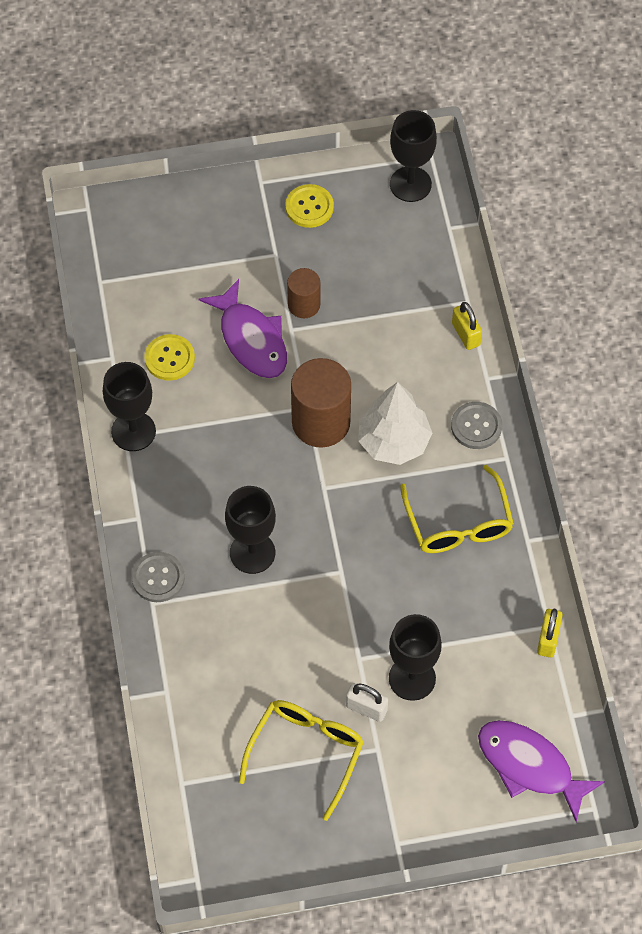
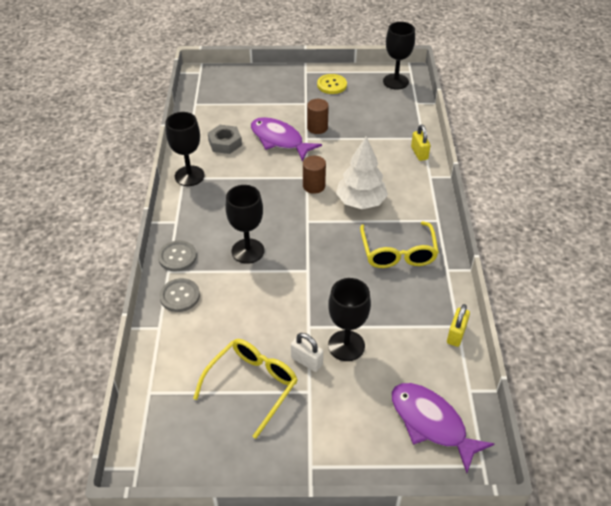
camera: 10 degrees right, 15 degrees down
yellow button [144,334,195,381] -> grey nut [208,125,242,154]
purple fish [199,279,287,378] -> purple fish turned 150 degrees clockwise [251,117,322,161]
brown cylinder [291,358,351,447] -> brown cylinder [303,156,326,194], size x0.57
grey button [451,402,502,449] -> grey button moved to [159,278,200,312]

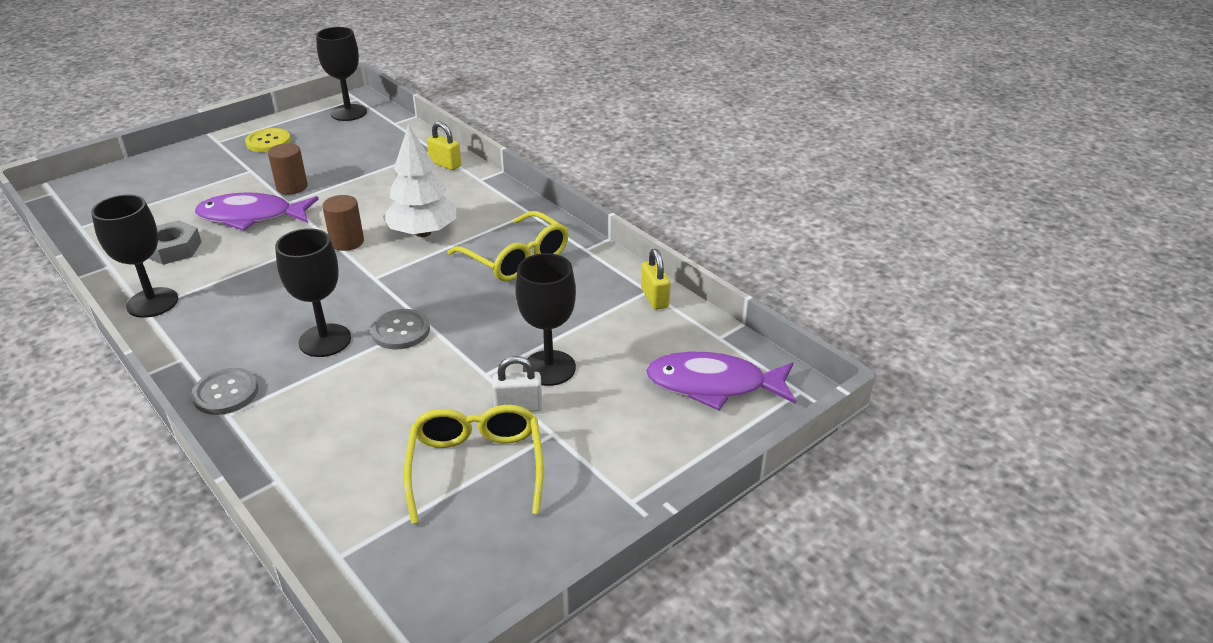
camera: 40 degrees left, 10 degrees down
grey button [159,278,200,312] -> grey button moved to [371,309,430,349]

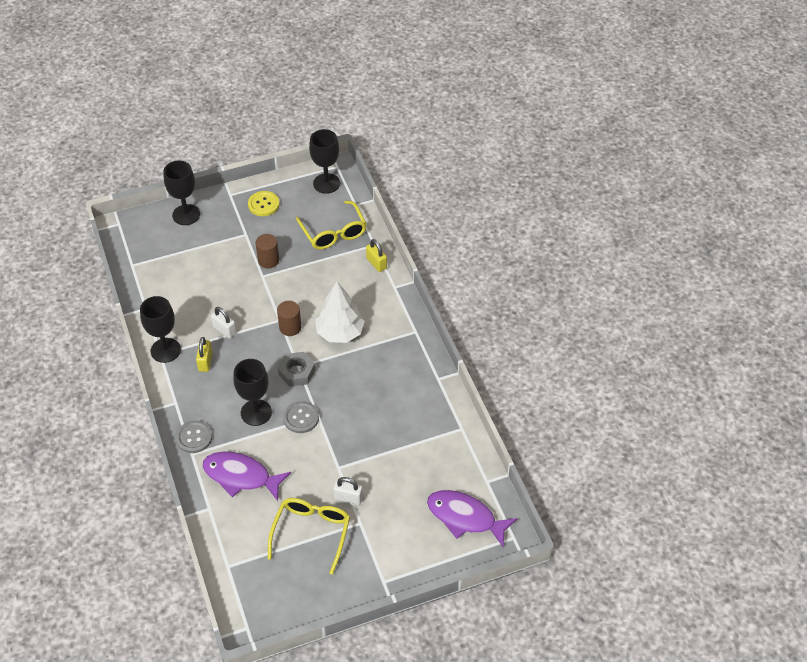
camera: 20 degrees right, 15 degrees up
grey nut [148,220,201,265] -> grey nut moved to [278,352,315,387]
purple fish [195,192,319,231] -> purple fish moved to [202,451,291,501]
yellow glasses [447,211,568,281] -> yellow glasses moved to [296,201,367,250]
black goblet [515,253,576,386] -> black goblet moved to [164,161,200,225]
yellow padlock [641,249,671,310] -> yellow padlock moved to [196,337,213,372]
none -> white padlock [211,307,237,339]

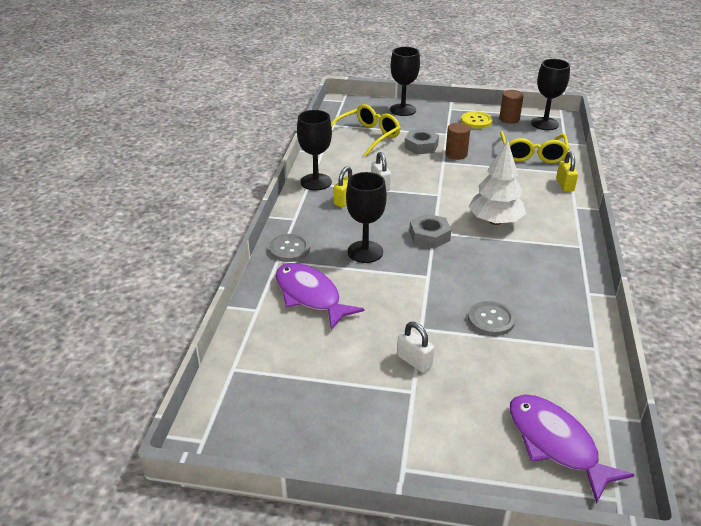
camera: 30 degrees right, 15 degrees down
yellow glasses [268,498,350,574] -> yellow glasses moved to [331,104,401,157]
brown cylinder [277,301,301,336] -> brown cylinder moved to [499,90,524,124]
grey button [283,401,319,433] -> grey button moved to [468,301,515,336]
none -> grey nut [404,129,439,155]

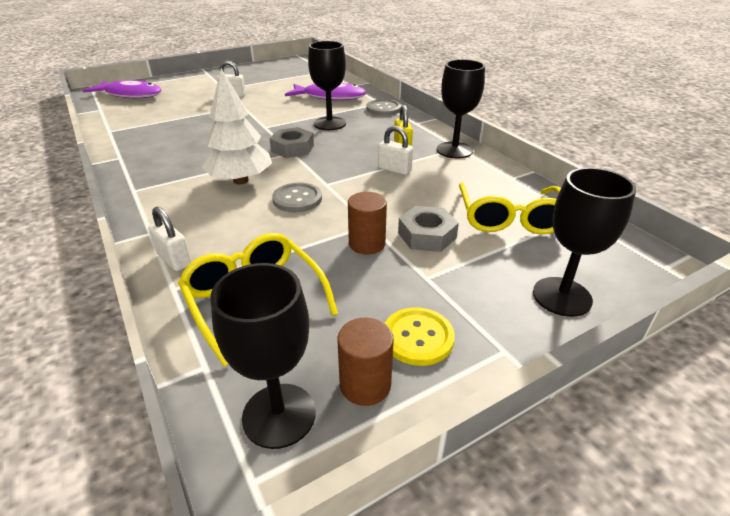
camera: 140 degrees right, 0 degrees up
grey button [468,301,515,336] -> grey button moved to [272,182,322,212]
yellow padlock [556,152,578,192] -> white padlock [148,207,192,271]

